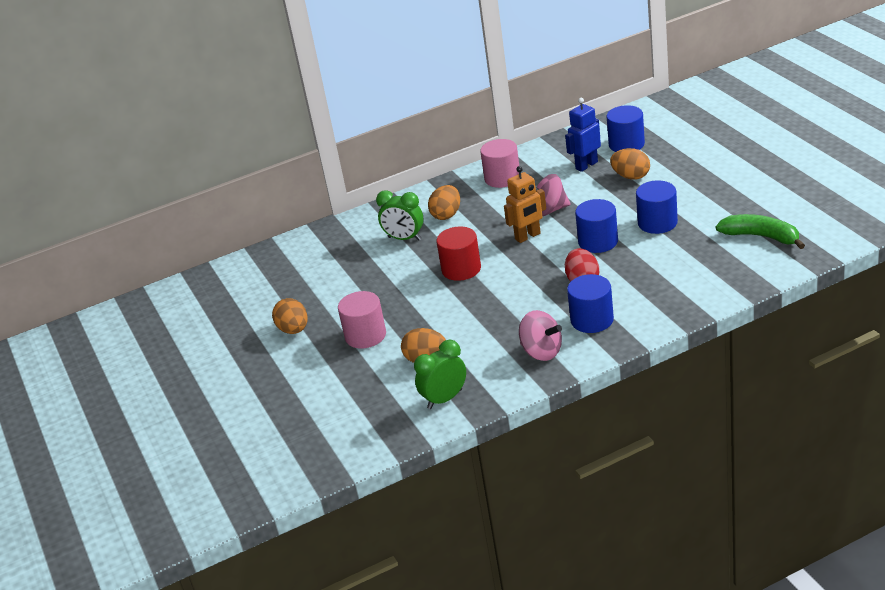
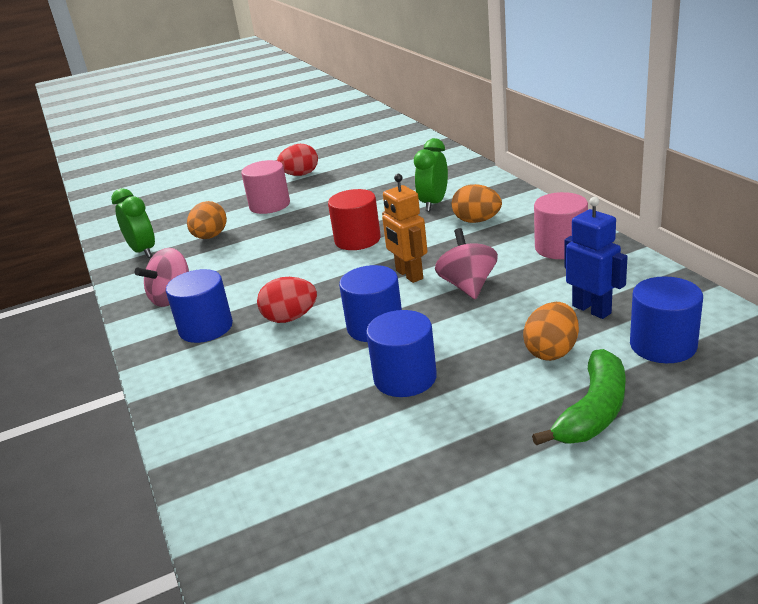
camera: 90 degrees right, 5 degrees down
orange egg [272,298,308,334] -> red egg [277,144,318,176]
green banana [716,214,805,249] -> green banana moved to [532,349,626,445]

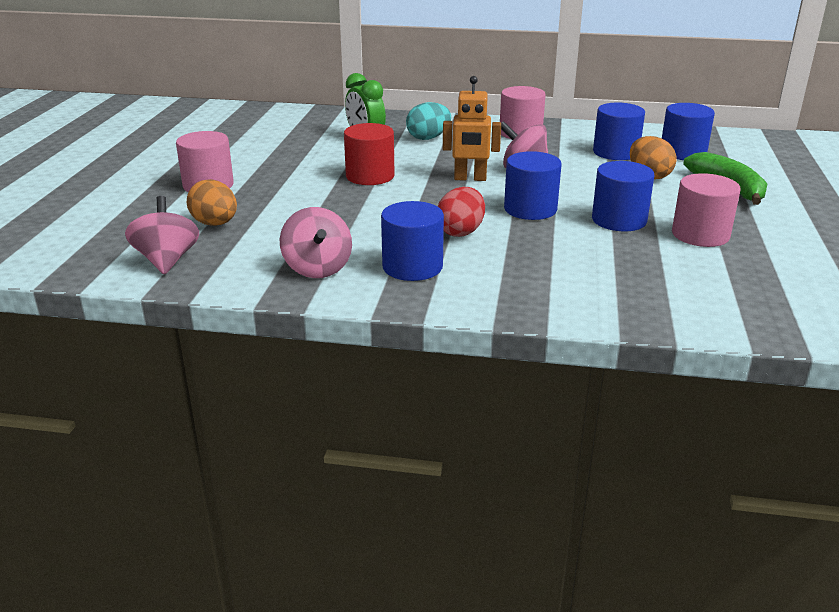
camera: 60 degrees left, 0 degrees up
green clock [111,188,155,258] -> pink spinning top [125,196,199,275]
red egg [277,144,318,176] -> none
orange egg [452,184,502,223] -> turquoise egg [406,102,451,140]
blue robot [564,197,628,319] -> blue cylinder [593,103,645,160]
none -> pink cylinder [672,173,741,247]

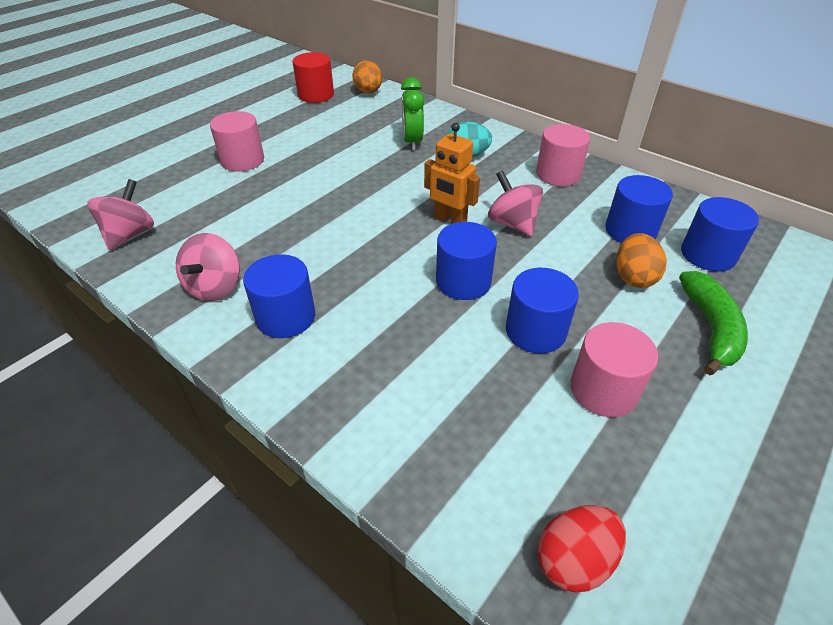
camera: 30 degrees right, 15 degrees up
orange egg [187,179,237,226] -> orange egg moved to [352,60,382,93]
red cylinder [344,123,395,185] -> red cylinder moved to [292,52,334,103]
red egg [438,187,485,237] -> red egg moved to [538,505,626,592]

